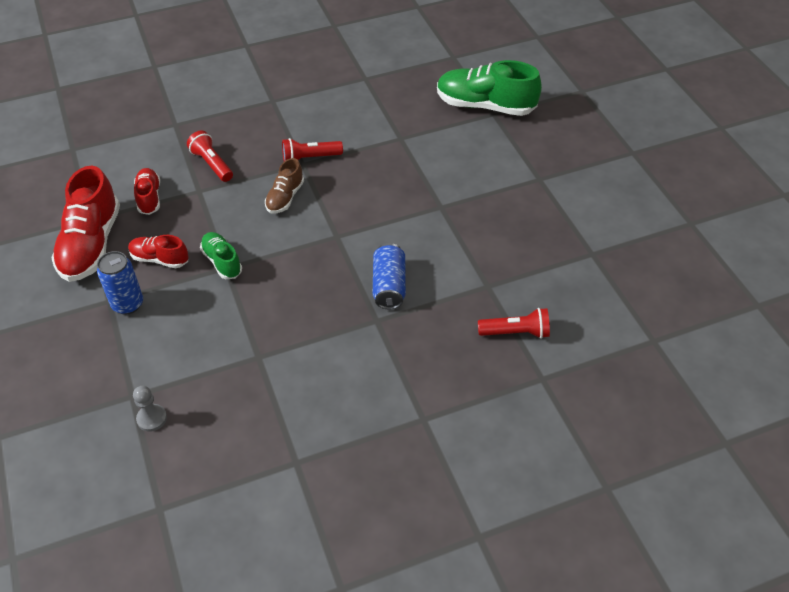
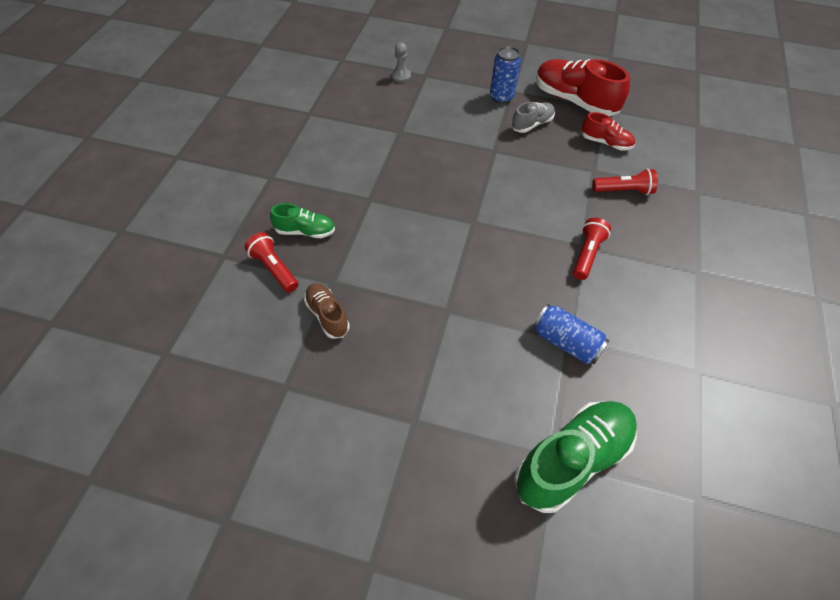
camera: 125 degrees right, 5 degrees up
red shoe [128,235,189,268] -> grey shoe [511,102,555,133]
green shoe [200,232,242,279] -> green shoe moved to [270,203,335,238]
brown shoe [265,158,304,214] -> brown shoe moved to [304,283,350,339]
blue can [373,243,406,309] -> blue can moved to [533,304,609,364]
red flashlight [478,308,550,339] -> red flashlight turned 105 degrees clockwise [245,232,298,293]

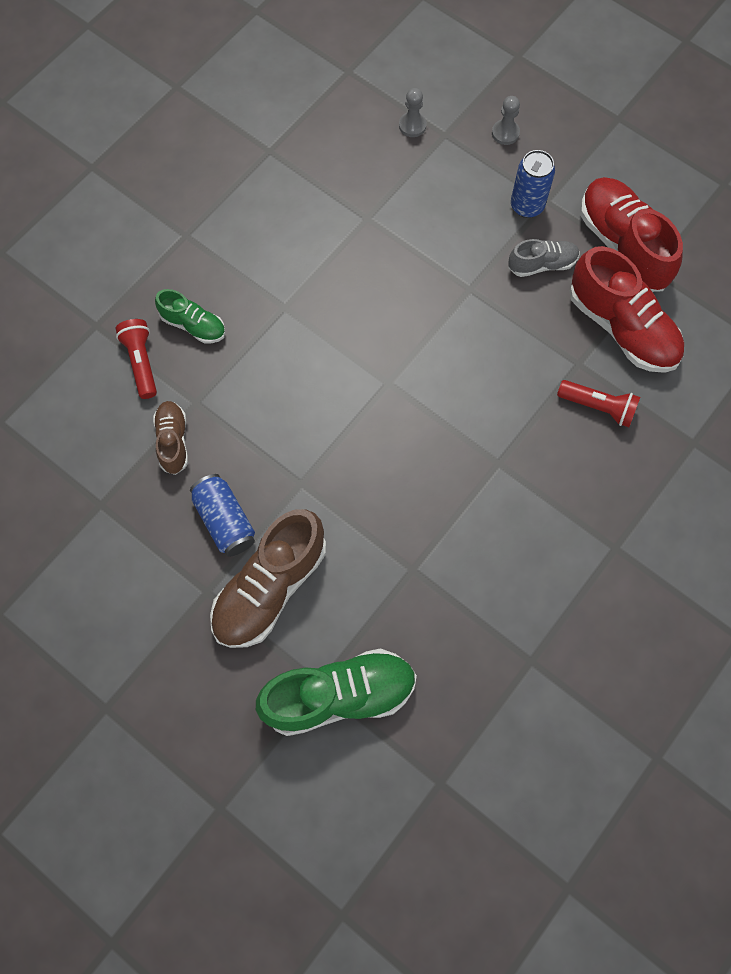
camera: 25 degrees right, 15 degrees up
blue can [533,304,609,364] -> blue can moved to [190,474,255,557]
red flashlight [573,218,611,280] -> none
red shoe [581,112,635,150] -> red shoe [569,246,684,373], size x1.86
none -> brown shoe [210,509,326,648]
none -> grey pawn [492,96,520,145]

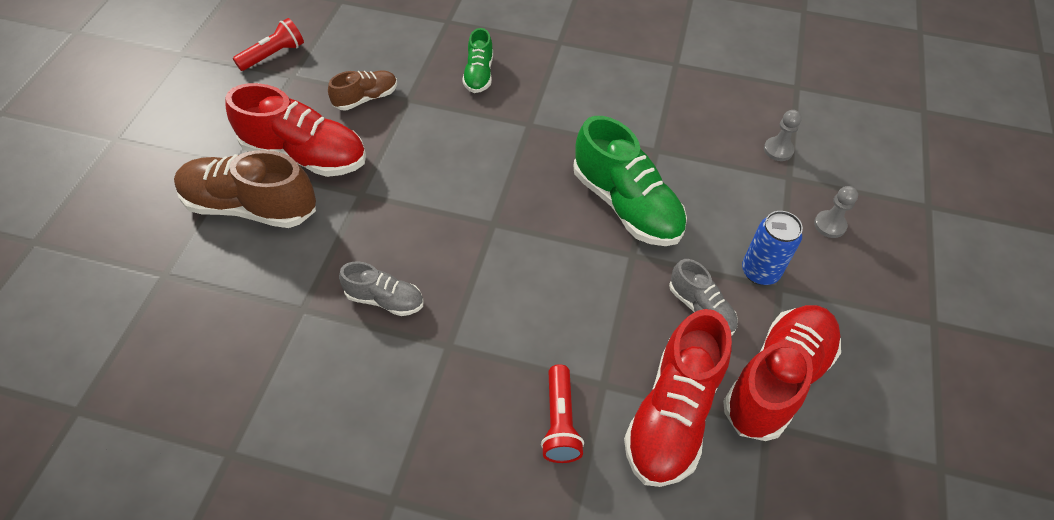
camera: 65 degrees right, 15 degrees down
red flashlight [115,319,157,399] -> red flashlight moved to [233,18,304,71]
blue can [190,474,255,557] -> red shoe [226,83,366,177]
green shoe [256,648,417,736] -> green shoe moved to [574,116,687,246]
none -> grey shoe [339,261,424,316]

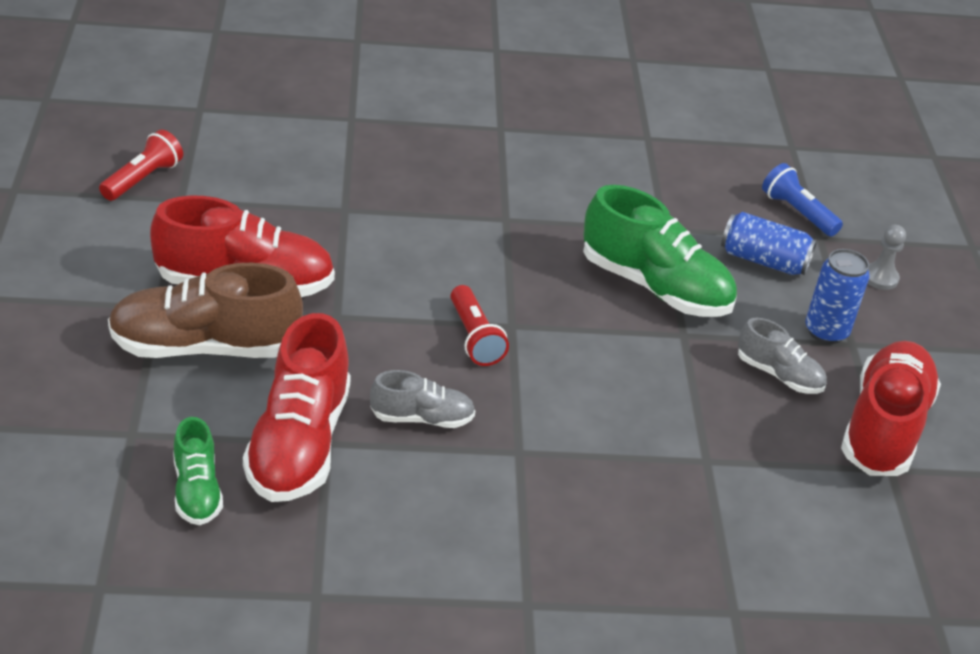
camera: 20 degrees left, 15 degrees down
brown shoe [328,71,397,110] -> none
green shoe [462,28,493,93] -> green shoe moved to [173,417,223,525]
red flashlight [541,364,584,463] -> red flashlight moved to [451,285,509,366]
red shoe [624,309,732,487] -> red shoe moved to [243,313,351,502]
grey pawn [764,110,802,161] -> blue flashlight [762,163,843,237]
none -> blue can [721,212,817,275]

